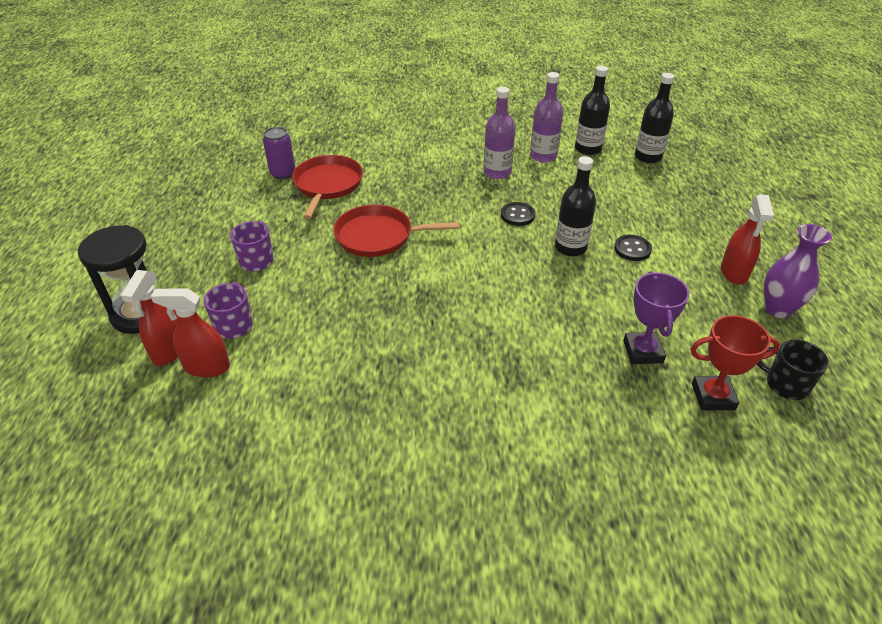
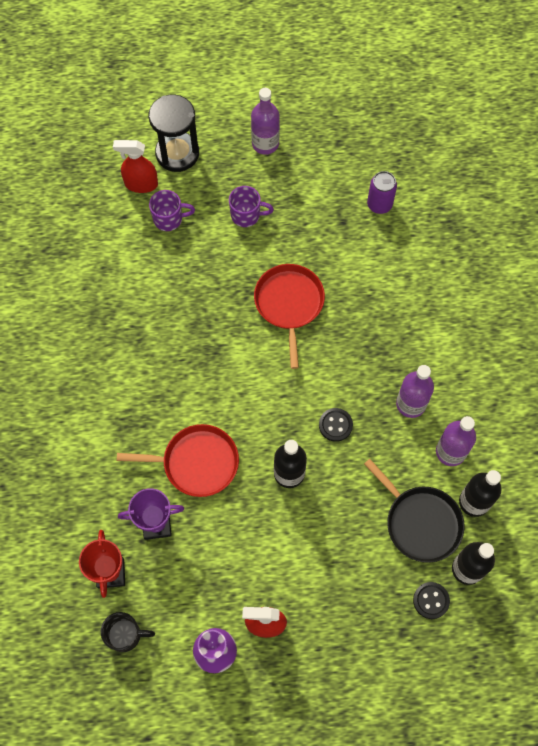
camera: 85 degrees right, 25 degrees up
red spray bottle [150,289,230,378] -> none
red pan [292,155,363,219] -> red pan moved to [117,424,239,497]
black button [614,235,652,261] -> black button moved to [413,582,450,619]
black mug [757,340,829,400] -> black mug turned 60 degrees clockwise [101,612,155,652]
none -> purple bottle [251,88,280,155]
none -> black pan [364,459,464,563]

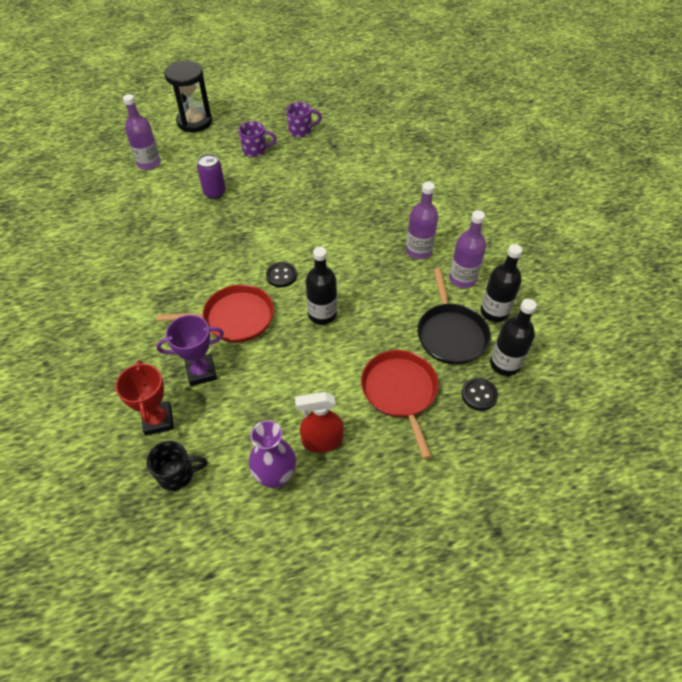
camera: 10 degrees left, 15 degrees down
red spray bottle [113,140,158,193] -> none
purple mug [149,190,195,231] -> purple mug moved to [286,102,322,137]
purple bottle [251,88,280,155] -> purple bottle moved to [123,94,161,170]
red pan [254,264,325,369] -> red pan moved to [361,350,439,459]
black button [319,408,353,442] -> black button moved to [266,262,297,287]
black pan [364,459,464,563] -> black pan turned 45 degrees clockwise [417,268,491,365]
purple can [367,171,397,214] -> purple can moved to [197,154,226,199]

